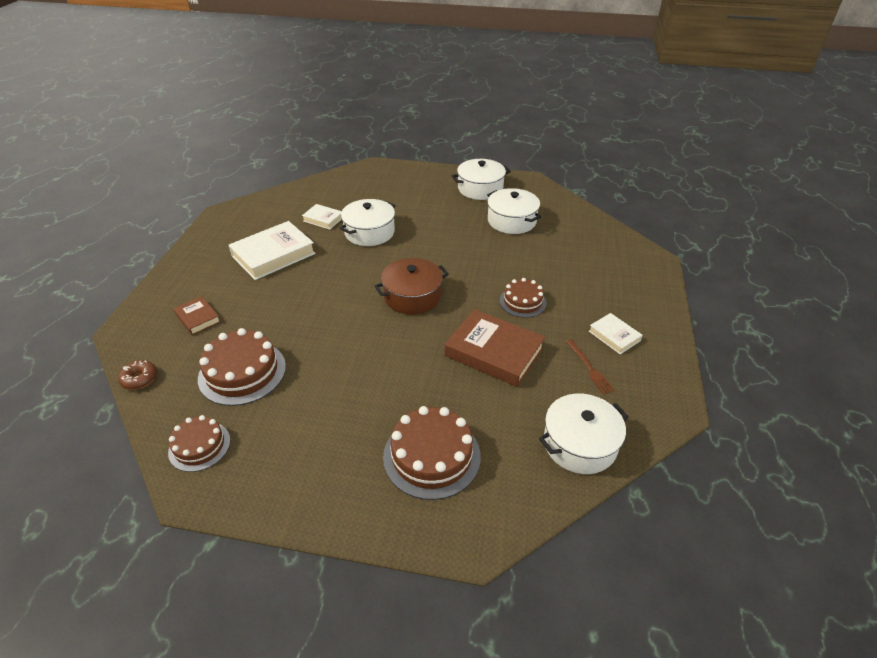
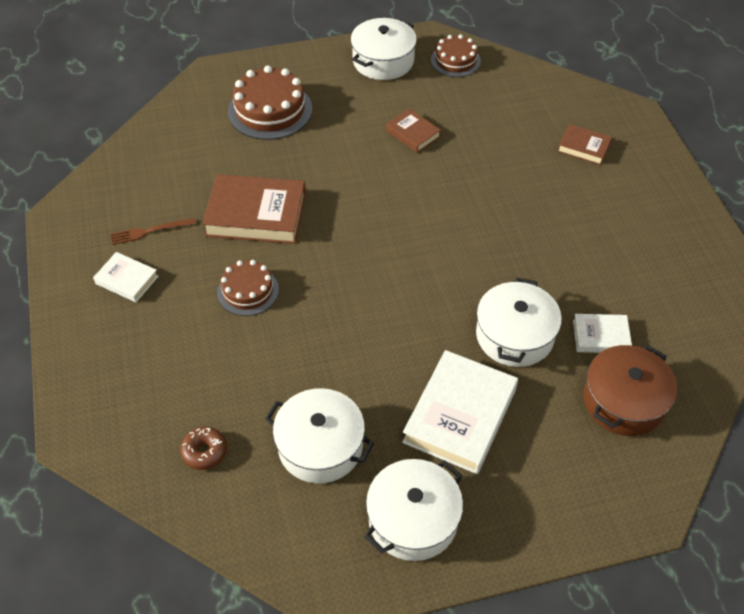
camera: 155 degrees right, 10 degrees up
brown donut [118,360,157,390] -> brown donut moved to [180,427,227,470]
brown cake [198,328,286,406] -> none
white book [229,221,316,280] -> white book moved to [402,350,518,474]
brown pot [375,258,449,314] -> brown pot moved to [583,345,677,436]
white pot [539,394,629,474] -> white pot moved to [351,18,417,80]
brown fork [566,339,615,395] -> brown fork turned 60 degrees counterclockwise [111,218,196,245]
none -> brown book [386,109,441,153]

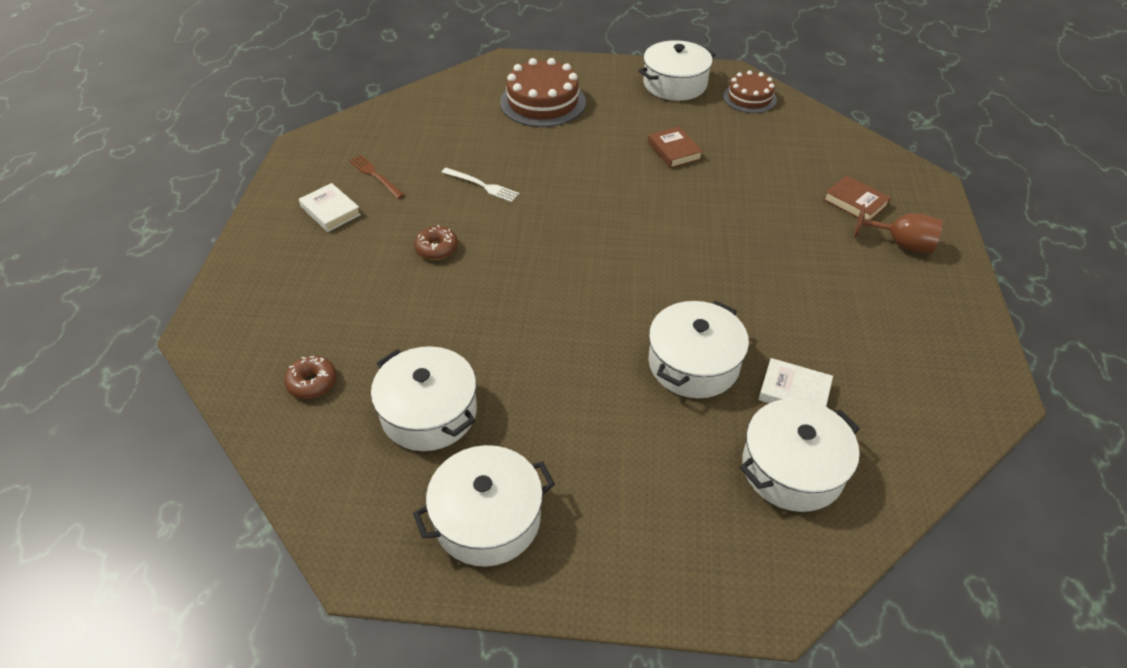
camera: 20 degrees right, 5 degrees down
brown fork [111,218,196,245] -> brown fork turned 45 degrees clockwise [349,155,405,199]
brown book [202,174,306,244] -> white fork [442,168,519,202]
brown cake [217,260,279,316] -> brown donut [414,225,458,260]
white book [402,350,518,474] -> none
brown pot [583,345,677,436] -> white pot [740,399,860,512]
none -> brown goblet [854,204,943,253]

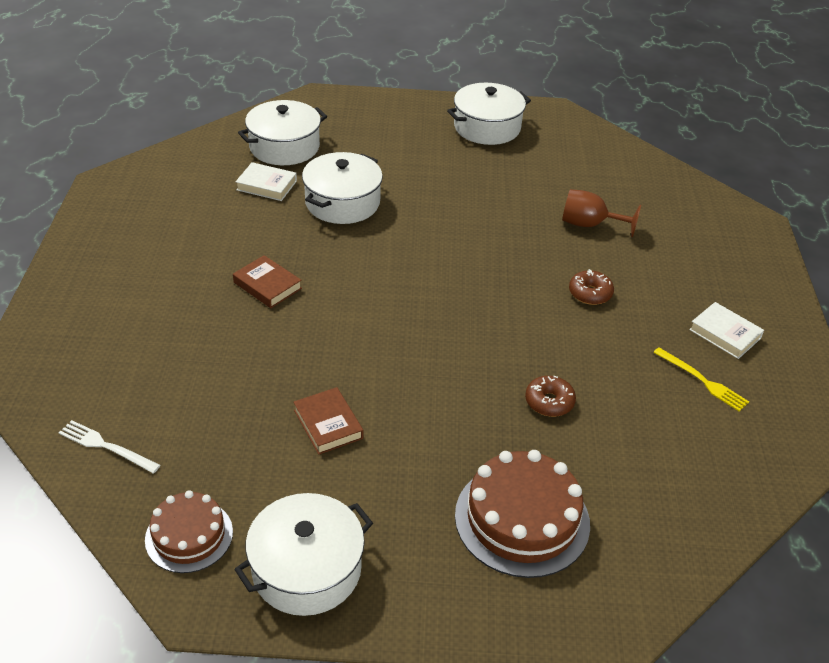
camera: 175 degrees right, 5 degrees down
brown donut [284,356,337,399] -> brown donut moved to [525,376,576,417]
brown fork [349,155,405,199] -> yellow fork [653,347,749,411]
white pot [371,346,477,451] -> none
white fork [442,168,519,202] -> white fork moved to [59,420,160,473]
brown book [824,175,891,220] -> brown book moved to [233,255,302,308]
brown goblet [854,204,943,253] -> brown goblet moved to [562,189,641,237]

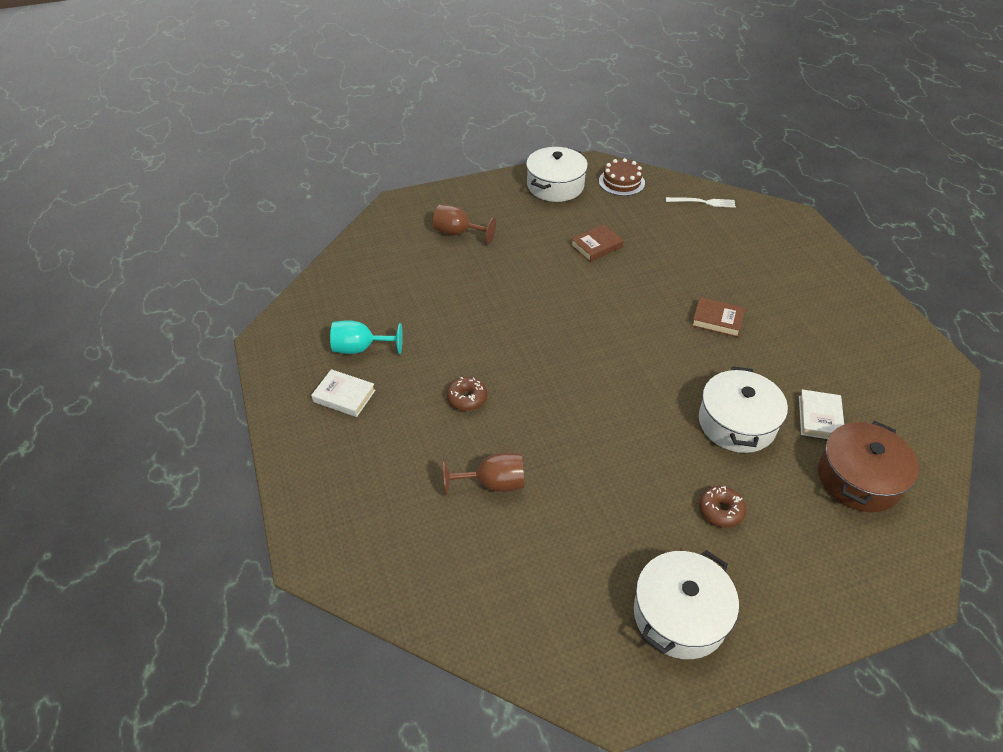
camera: 160 degrees right, 5 degrees up
white book [236,162,297,201] -> white book turned 75 degrees counterclockwise [799,389,844,439]
white pot [238,100,327,165] -> brown pot [818,421,919,512]
brown book [293,387,363,455] -> brown book turned 75 degrees counterclockwise [571,224,624,262]
brown cake [455,450,590,578] -> brown goblet [433,204,496,244]
brown donut [525,376,576,417] -> brown donut moved to [699,486,746,528]
yellow fork [653,347,749,411] -> turquoise goblet [330,320,403,354]

